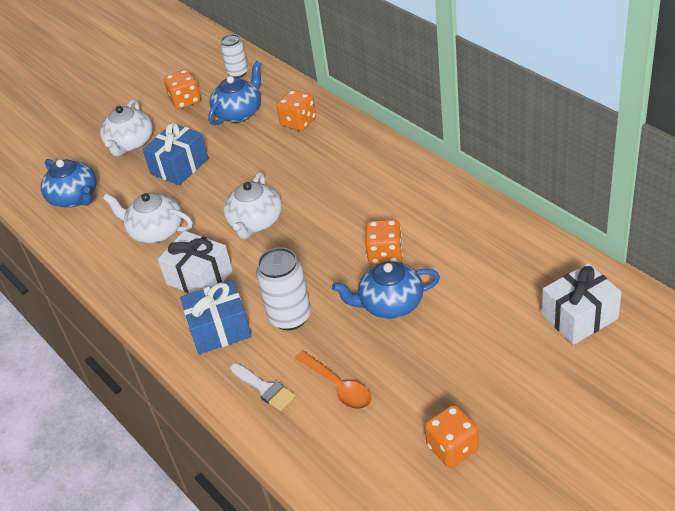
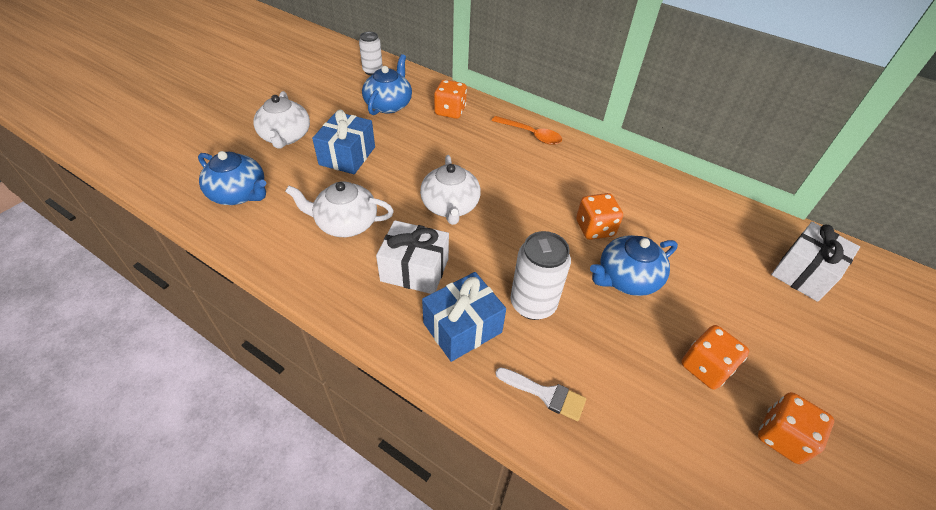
camera: 25 degrees left, 5 degrees up
orange dice [164,69,201,109] -> orange dice moved to [681,325,749,389]
orange spoon [295,351,372,409] -> orange spoon moved to [492,116,562,145]

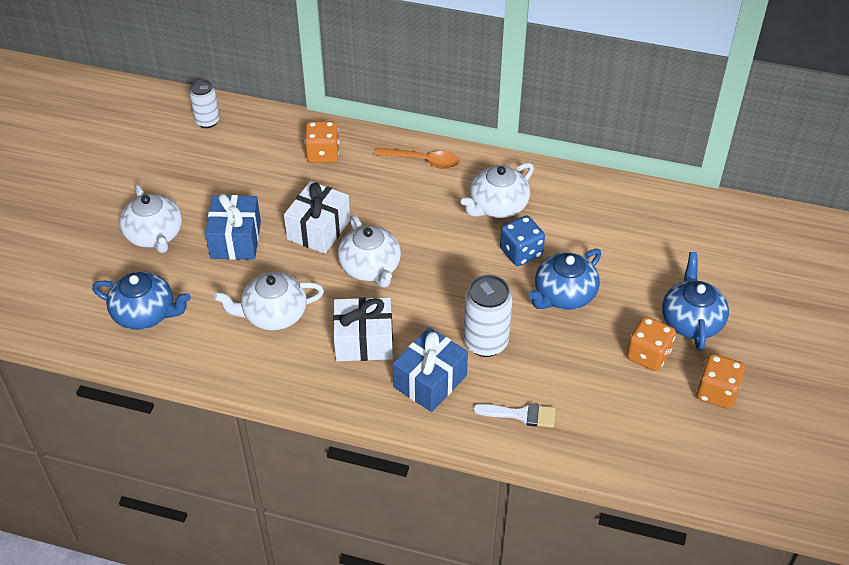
camera: 15 degrees left, 0 degrees up
blue teapot [362,54,412,115] -> blue teapot moved to [662,252,729,351]
orange dice [576,193,623,240] -> blue dice [500,215,545,266]
white gift [771,222,860,302] -> white gift moved to [284,181,350,254]
none -> white teapot [461,163,534,218]

